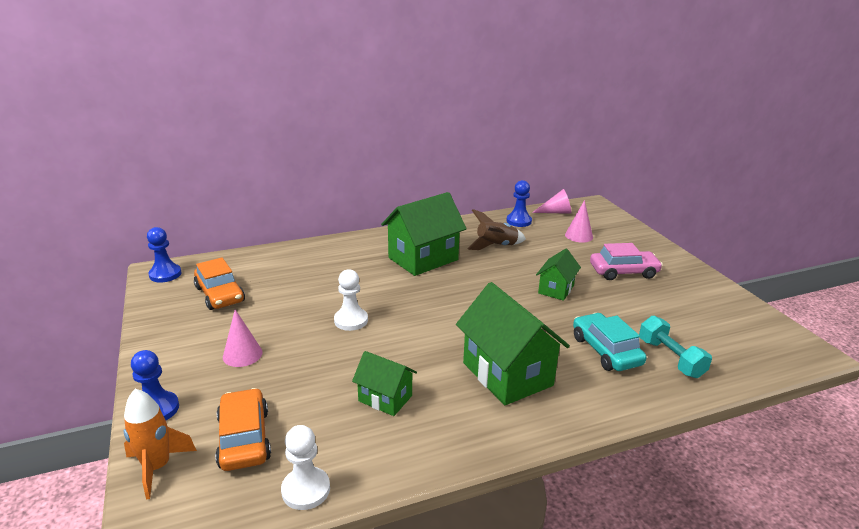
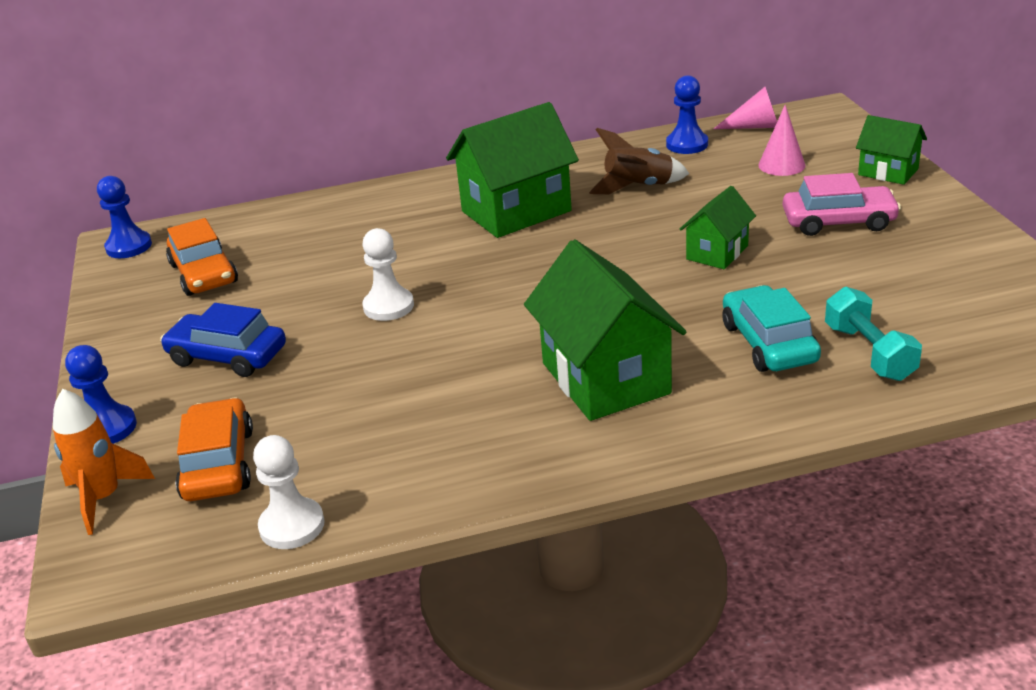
camera: 10 degrees right, 5 degrees up
pink cone [223,310,263,367] -> blue car [160,303,286,377]
green house [352,351,417,416] -> green house moved to [856,115,927,185]

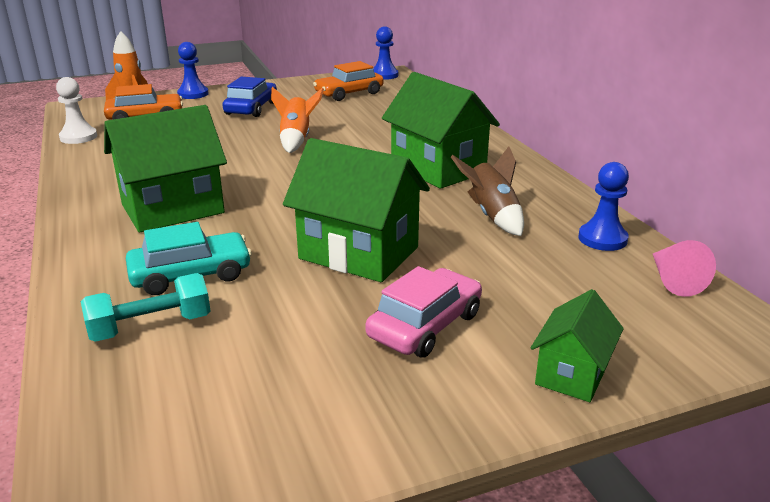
camera: 80 degrees right, 5 degrees down
white pawn [362,228,414,321] -> orange rocket [271,87,324,153]
green house [679,186,756,269] -> green house [283,138,430,282], size x1.82
pink cone [758,105,806,176] -> none
pink car [783,173,901,236] -> pink car turned 135 degrees counterclockwise [366,266,482,358]

